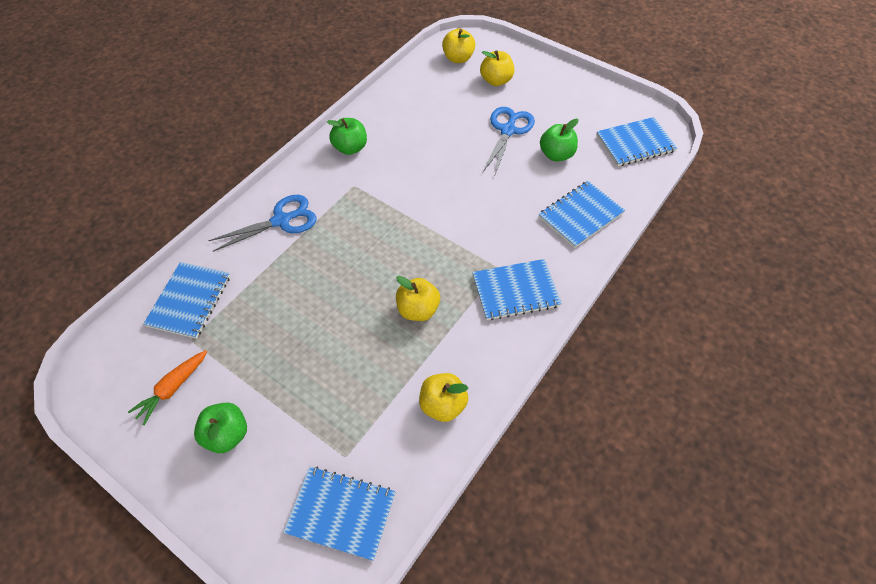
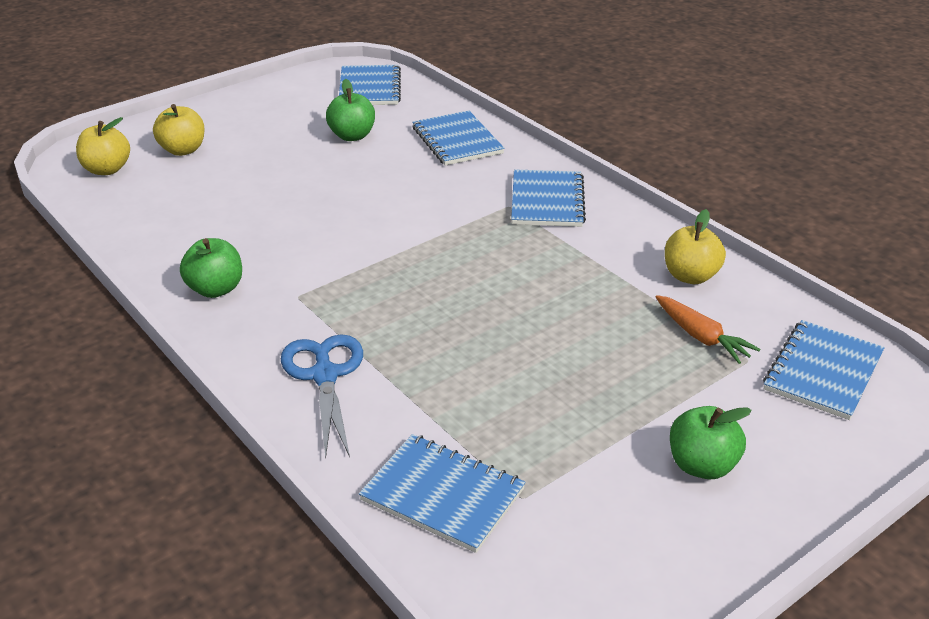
camera: 75 degrees left, 20 degrees down
orange carrot [128,350,207,425] -> orange carrot moved to [656,295,761,364]
yellow apple [396,276,440,321] -> none
blue scissors [483,107,535,177] -> none

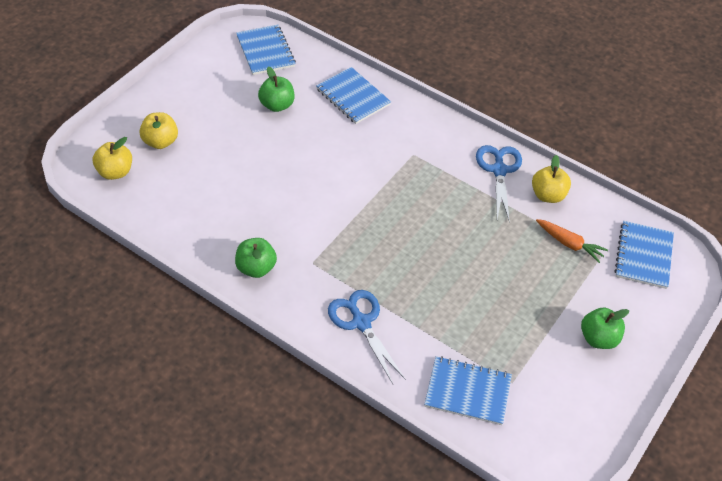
camera: 20 degrees left, 15 degrees up
blue notebook [511,169,586,227] -> none
none -> blue scissors [476,145,522,223]

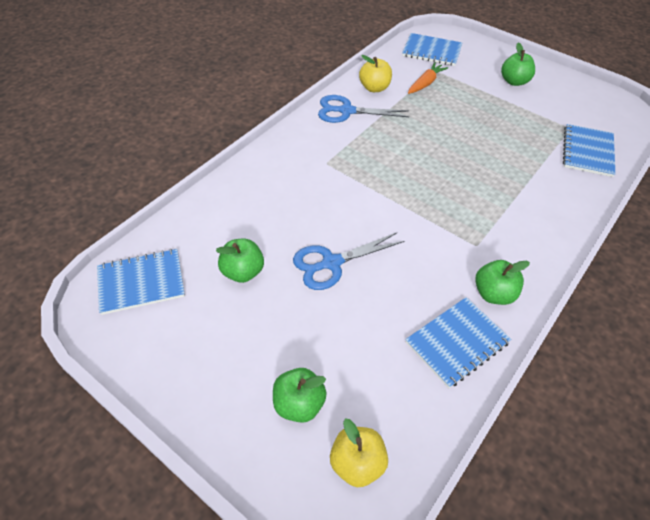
camera: 85 degrees left, 0 degrees up
yellow apple [139,112,178,149] -> green apple [273,368,327,423]
blue notebook [316,67,391,124] -> blue notebook moved to [405,297,511,388]
blue scissors [328,290,406,384] -> blue scissors moved to [293,233,404,290]

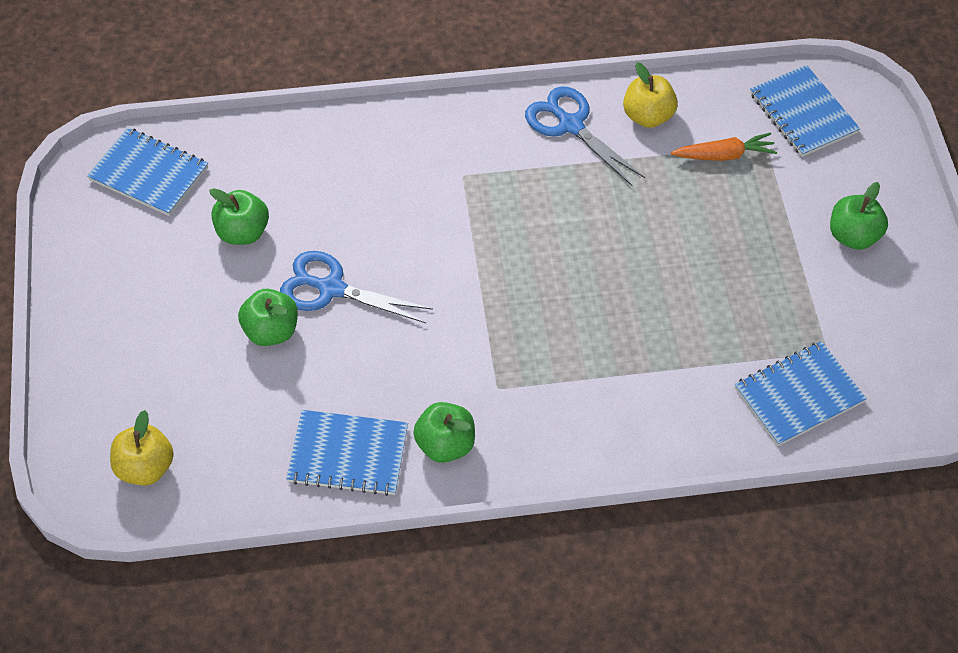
camera: 45 degrees right, 5 degrees up
green apple [273,368,327,423] -> green apple moved to [238,289,298,346]

